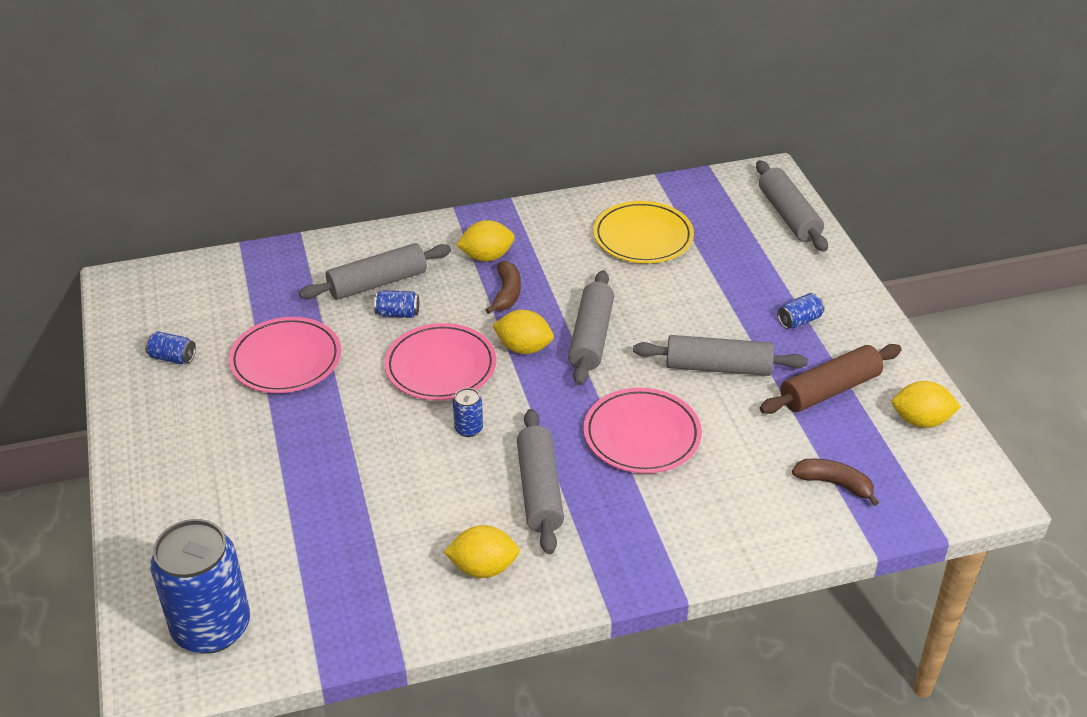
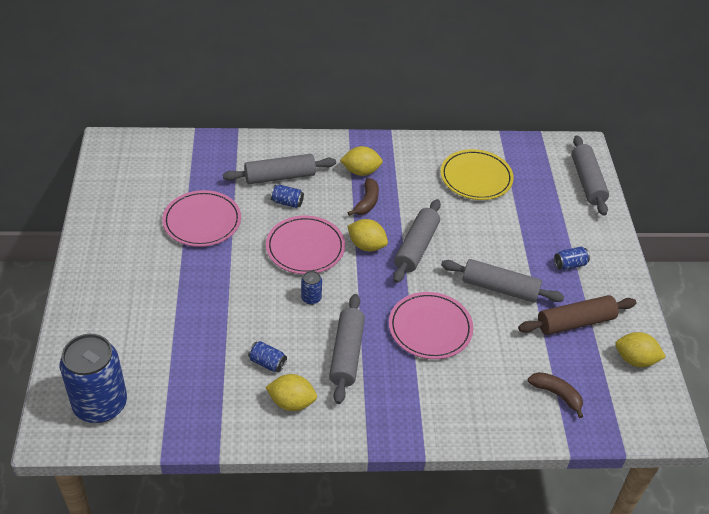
camera: 10 degrees right, 5 degrees up
blue can [145,331,196,364] -> blue can moved to [248,341,287,372]

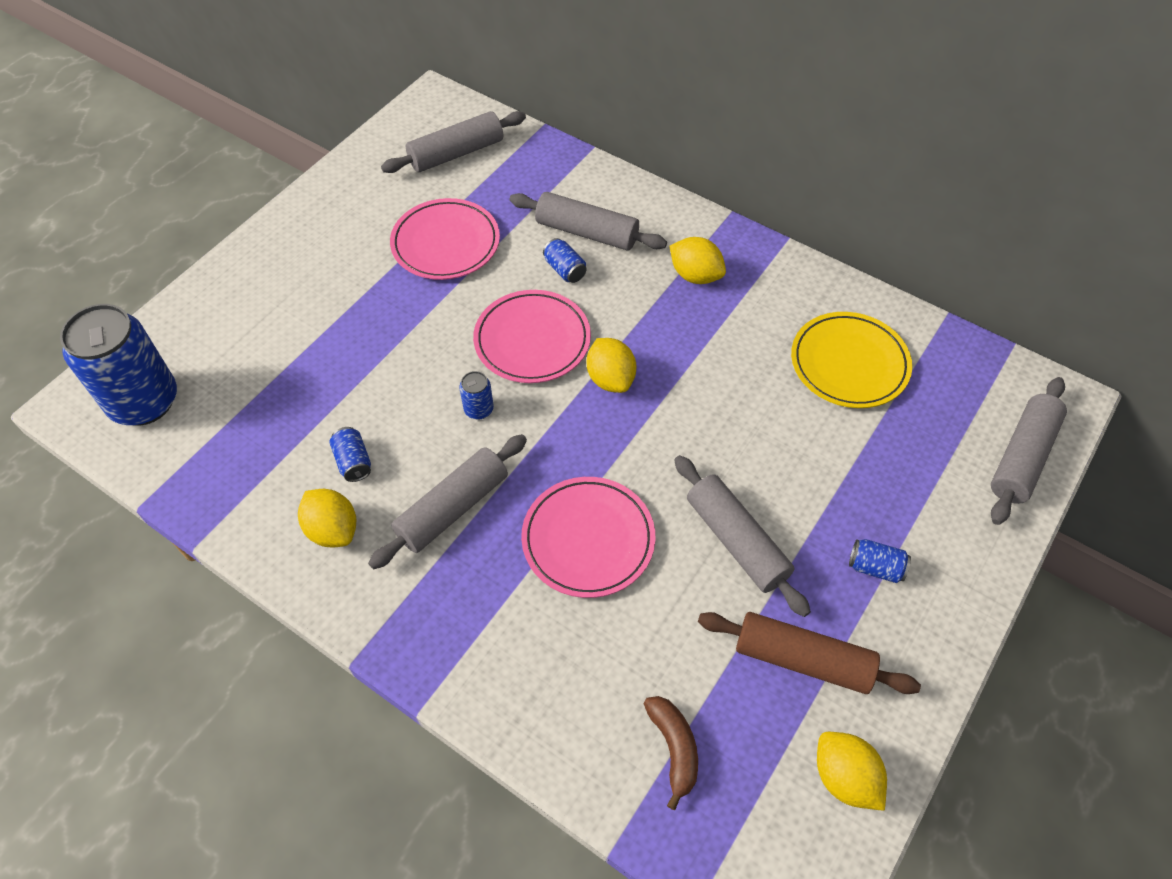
camera: 40 degrees right, 10 degrees up
brown banana [348,178,379,216] -> none
grey rolling pin [393,199,441,283] -> grey rolling pin moved to [381,111,526,173]

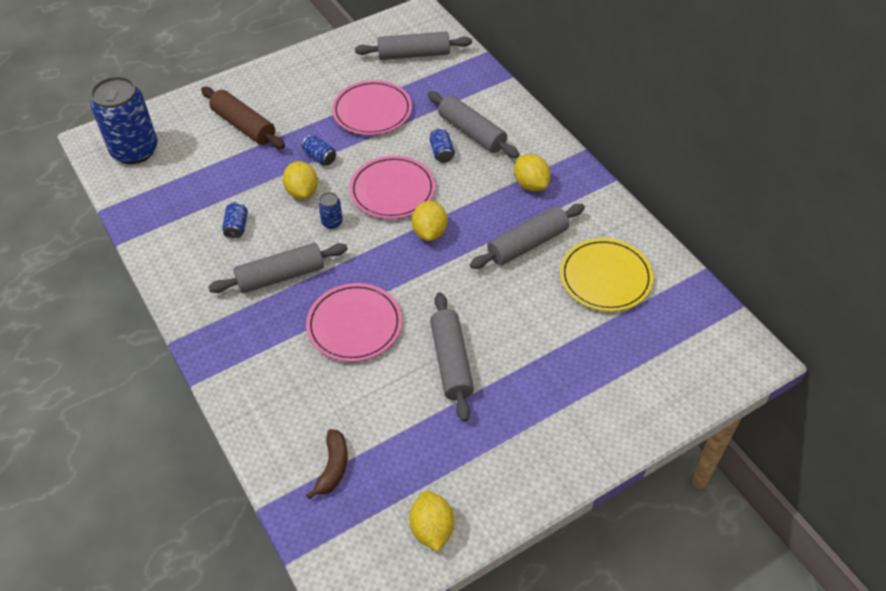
camera: 25 degrees right, 5 degrees down
yellow lemon [298,489,357,547] -> yellow lemon moved to [283,161,318,199]
brown rolling pin [698,612,921,694] -> brown rolling pin moved to [201,87,285,149]
blue can [849,539,911,583] -> blue can moved to [301,135,336,166]
grey rolling pin [991,377,1067,525] -> grey rolling pin moved to [470,204,585,269]

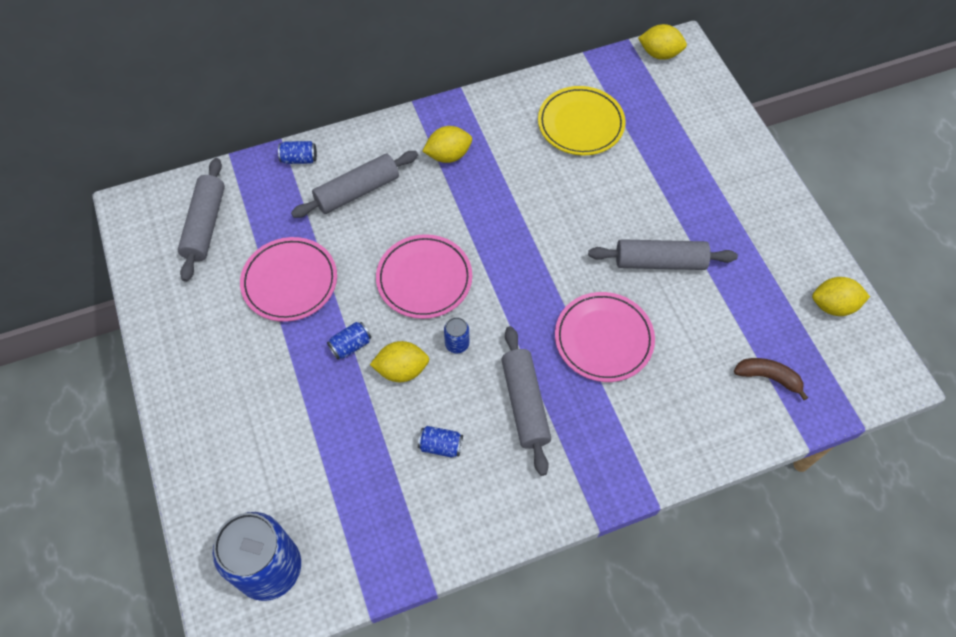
camera: 80 degrees left, 10 degrees up
brown rolling pin [201,87,285,149] -> none
yellow lemon [412,201,448,241] -> yellow lemon moved to [638,24,687,60]
blue can [430,128,455,163] -> blue can moved to [278,141,317,164]
grey rolling pin [470,204,585,269] -> none

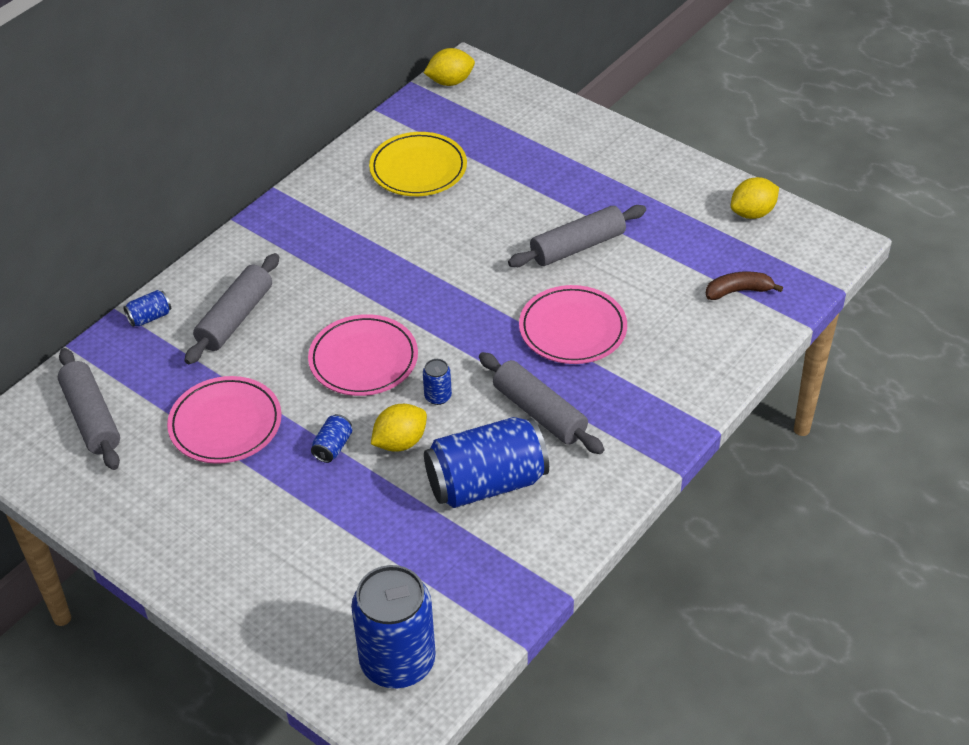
camera: 30 degrees left, 15 degrees down
blue can [418,426,463,457] -> blue can [424,417,549,508], size x2.41
yellow lemon [422,126,472,163] -> none

